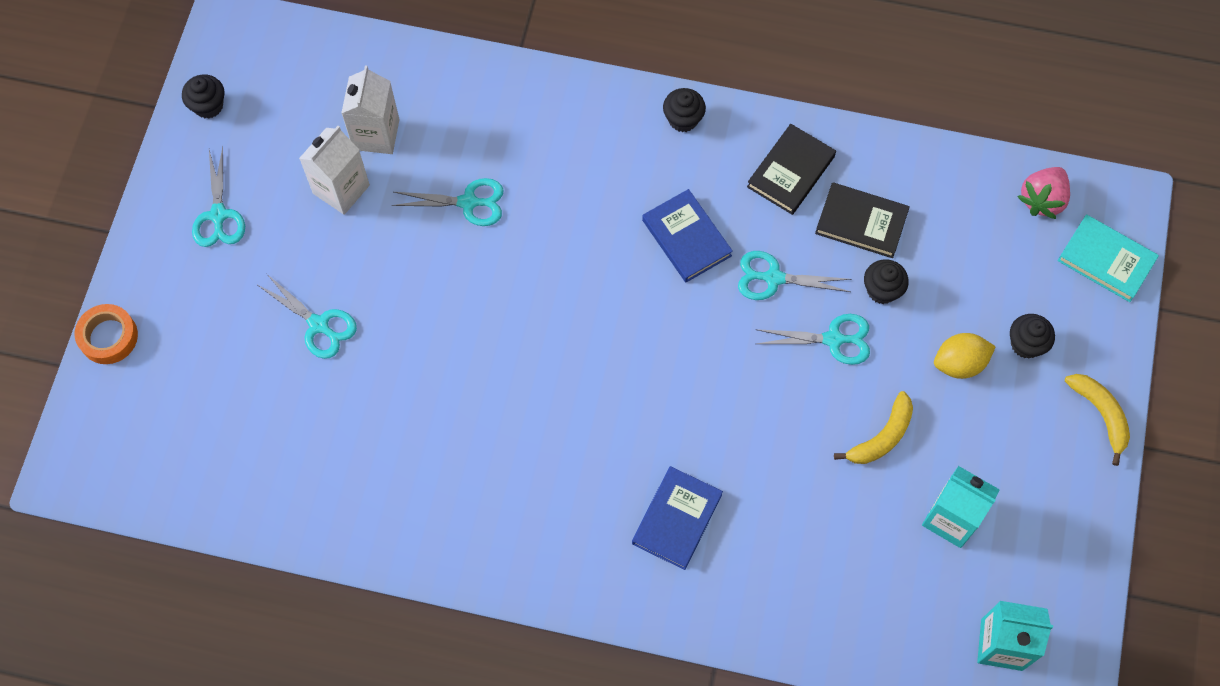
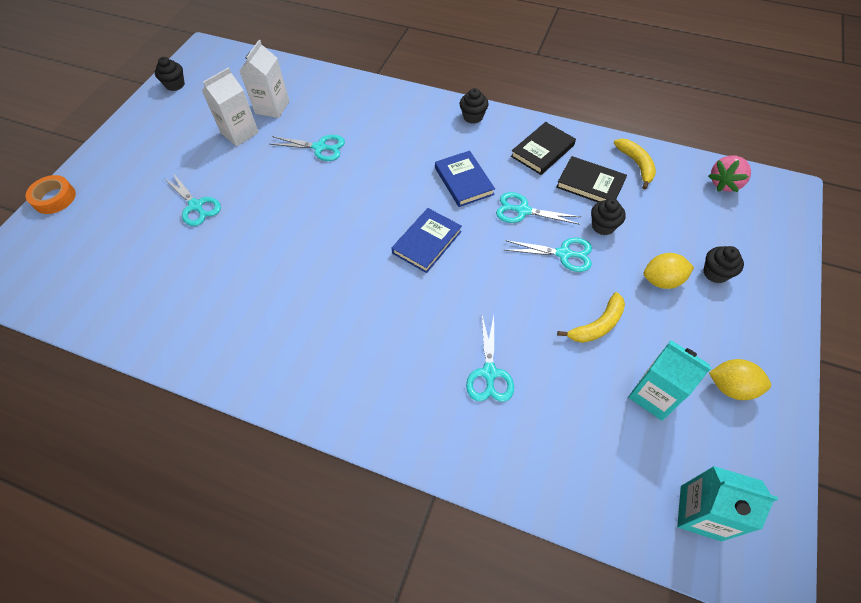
camera: 10 degrees right, 10 degrees down
turquoise scissors [192,146,245,247] -> turquoise scissors moved to [466,316,514,402]
blue book [632,466,723,570] -> blue book moved to [392,208,462,273]
turquoise book [1057,214,1159,302] -> none
yellow banana [1065,374,1130,466] -> yellow banana moved to [614,138,656,189]
none -> yellow lemon [709,359,771,400]

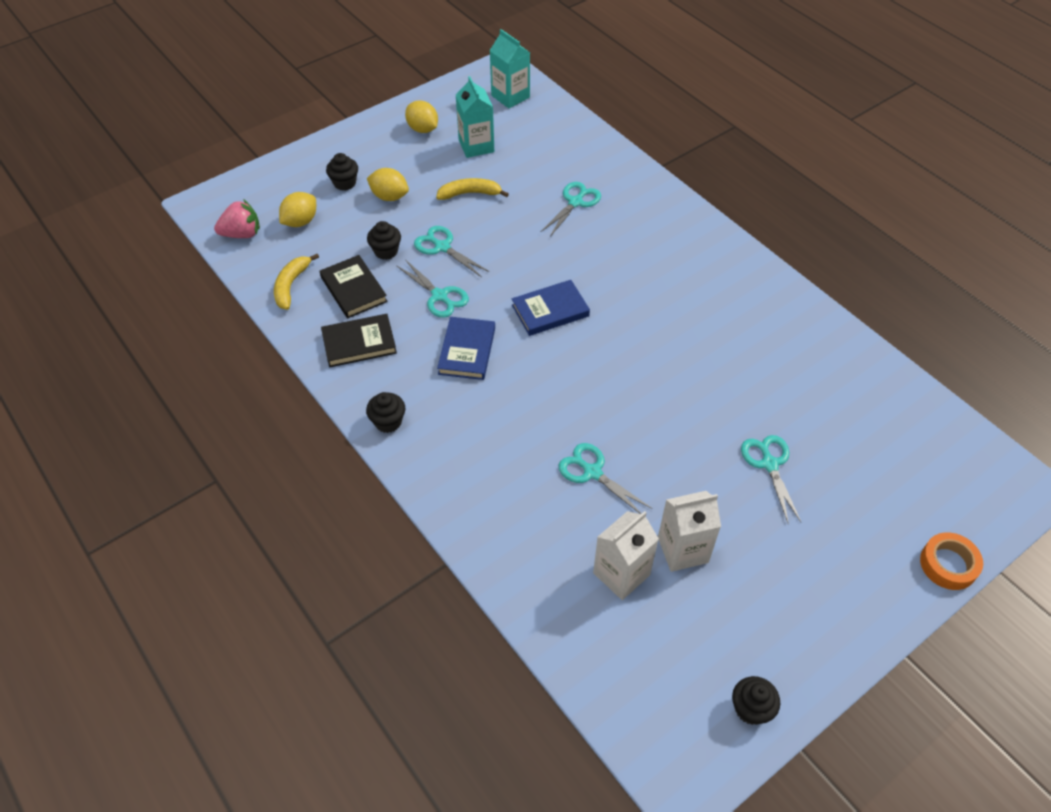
camera: 150 degrees left, 5 degrees down
none -> yellow lemon [279,192,316,227]

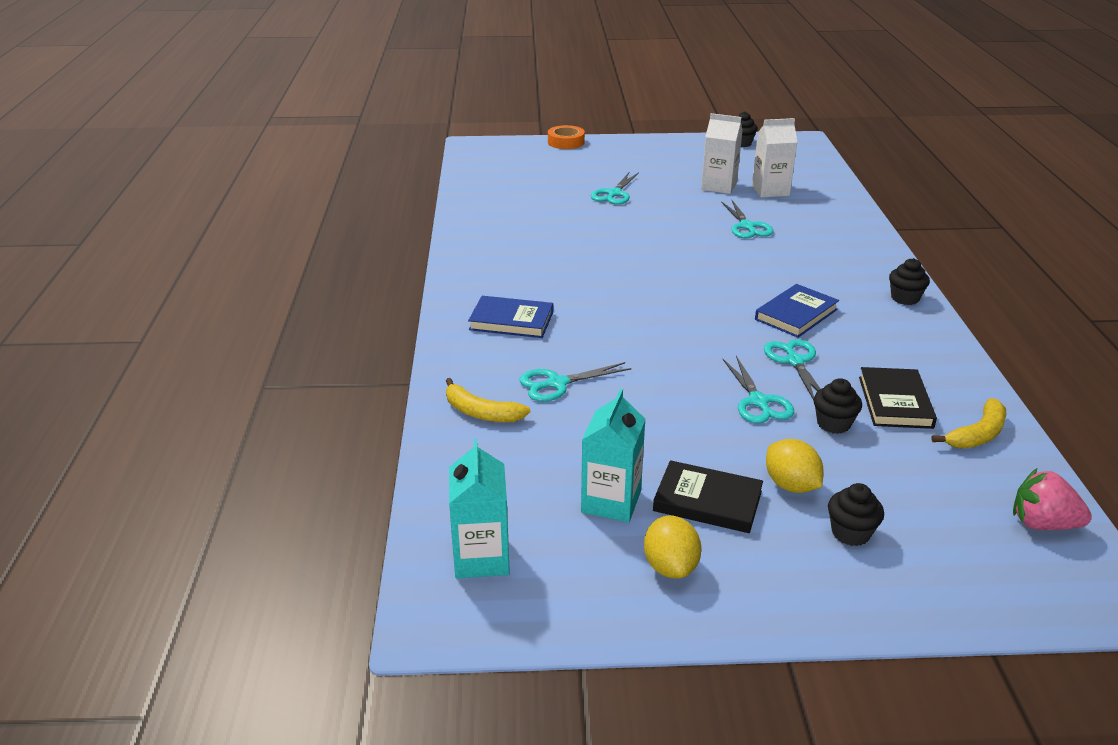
camera: 145 degrees left, 20 degrees down
yellow lemon [279,192,316,227] -> none
black book [321,314,397,367] -> black book moved to [653,460,763,533]
yellow banana [436,178,509,200] -> yellow banana moved to [446,378,530,422]
blue book [512,280,590,336] -> blue book moved to [468,296,553,338]

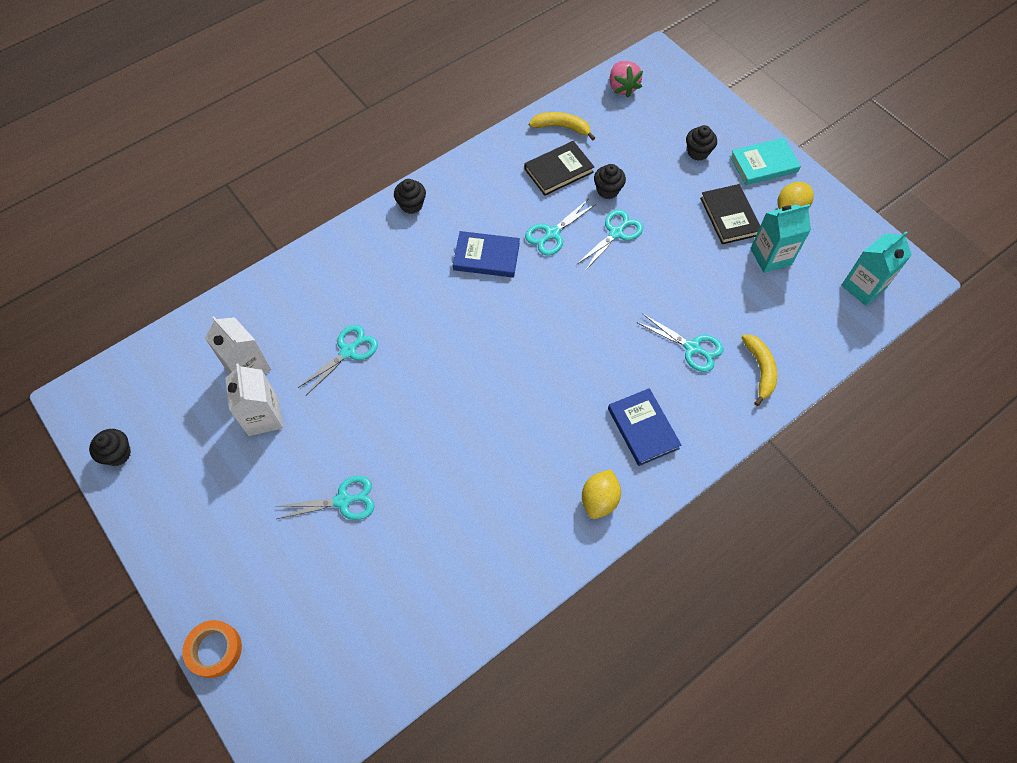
camera: 125 degrees left, 30 degrees up
yellow lemon [766,439,823,493] -> yellow lemon moved to [582,469,621,519]
none -> turquoise book [730,138,801,185]

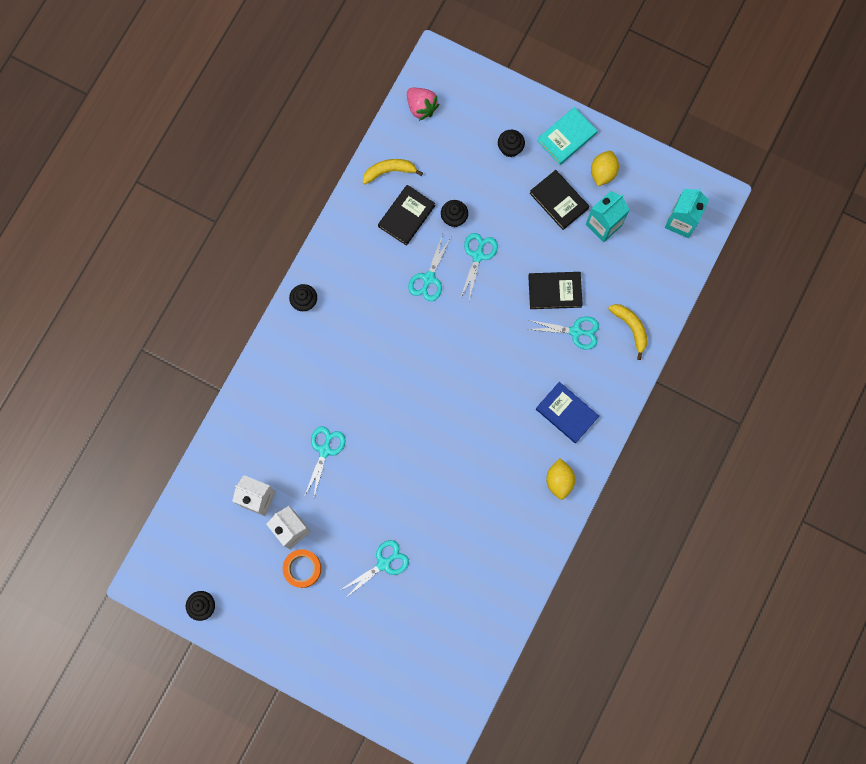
camera: 25 degrees left, 15 degrees up
orange tape [182,620,242,678] -> orange tape moved to [283,549,321,588]
blue book [453,231,520,278] -> none
none -> black book [528,272,583,309]

